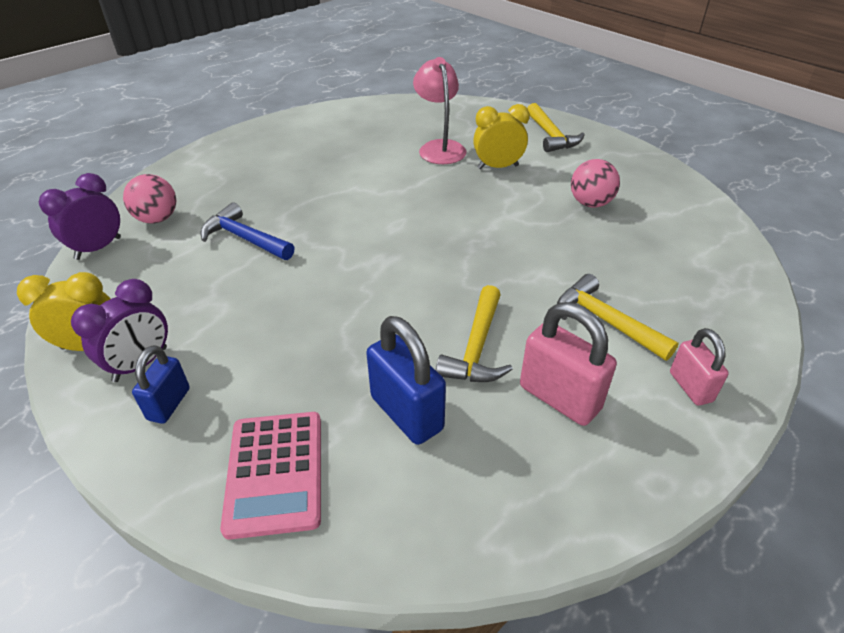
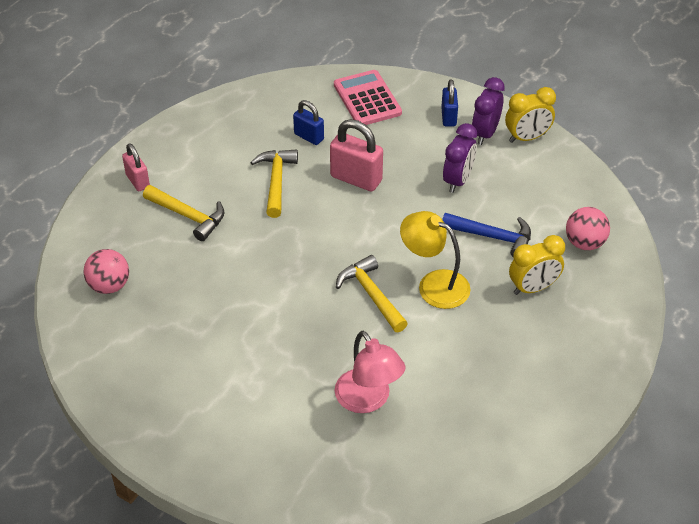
camera: 165 degrees right, 5 degrees up
purple clock [39,173,121,260] -> purple clock moved to [443,123,477,193]
blue padlock [366,316,446,445] -> blue padlock [293,100,324,145], size x0.62
yellow clock [473,104,530,169] -> yellow clock moved to [509,235,565,295]
pink padlock [520,302,617,426] -> pink padlock moved to [330,119,383,192]
yellow hammer [527,103,585,152] -> yellow hammer moved to [336,255,408,332]
pink ball [571,159,620,208] -> pink ball moved to [83,249,129,294]
none -> yellow lamp [400,211,471,309]

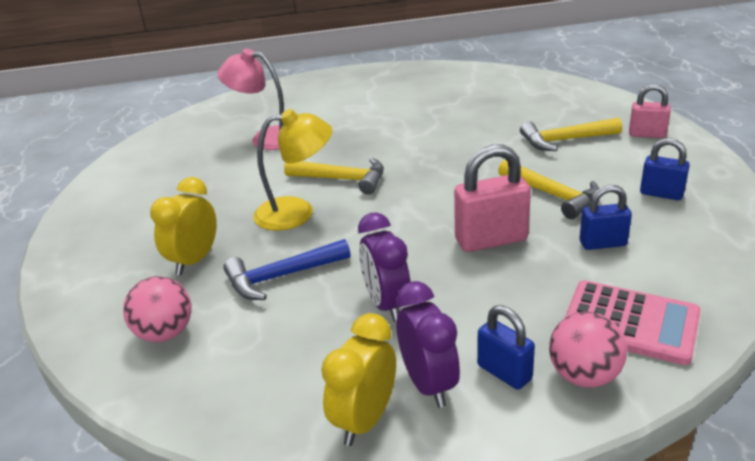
camera: 140 degrees right, 15 degrees down
pink ball [83,249,129,294] -> pink ball moved to [549,312,627,387]
none -> blue padlock [640,138,690,200]

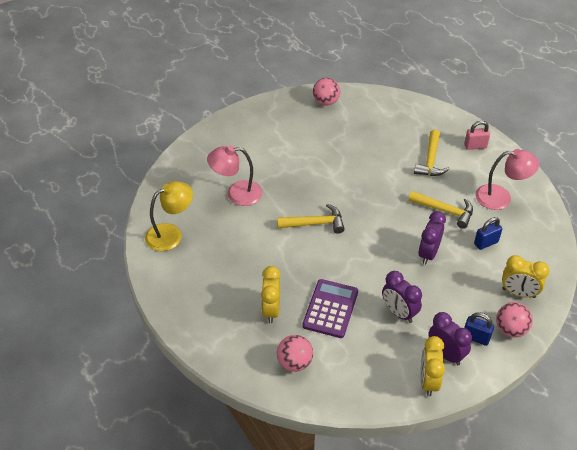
camera: 25 degrees left, 15 degrees up
blue hammer [223,239,351,300] -> purple calculator [302,279,358,338]
yellow lamp [253,109,332,231] -> yellow lamp moved to [145,181,193,251]
pink padlock [454,144,531,252] -> purple clock [418,211,446,265]
yellow hammer [520,118,622,151] -> yellow hammer turned 45 degrees counterclockwise [414,130,449,176]
pink calculator [565,280,701,365] -> yellow clock [502,255,550,298]
blue padlock [640,138,690,200] -> pink lamp [475,149,539,210]
none -> pink ball [313,78,340,105]

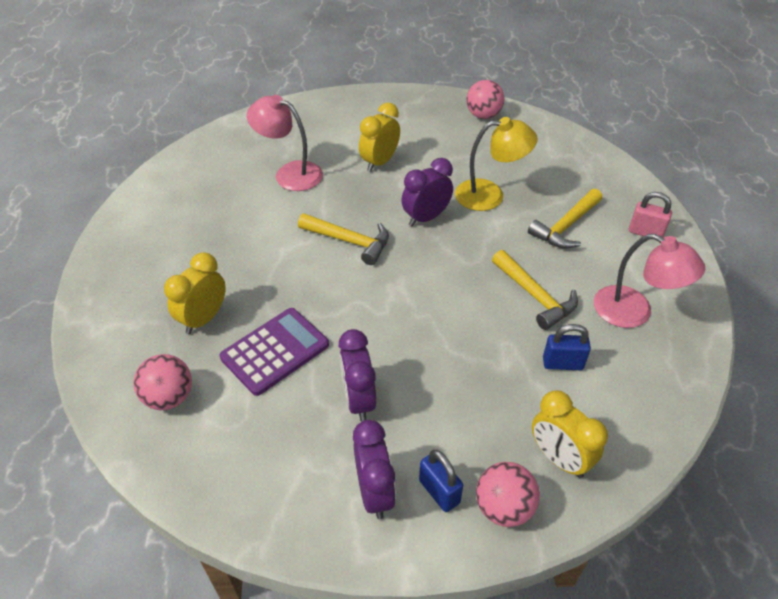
camera: 30 degrees right, 0 degrees up
yellow lamp [145,181,193,251] -> yellow lamp moved to [455,117,538,211]
purple clock [418,211,446,265] -> purple clock moved to [401,158,453,226]
yellow clock [420,336,445,397] -> yellow clock moved to [359,102,400,172]

